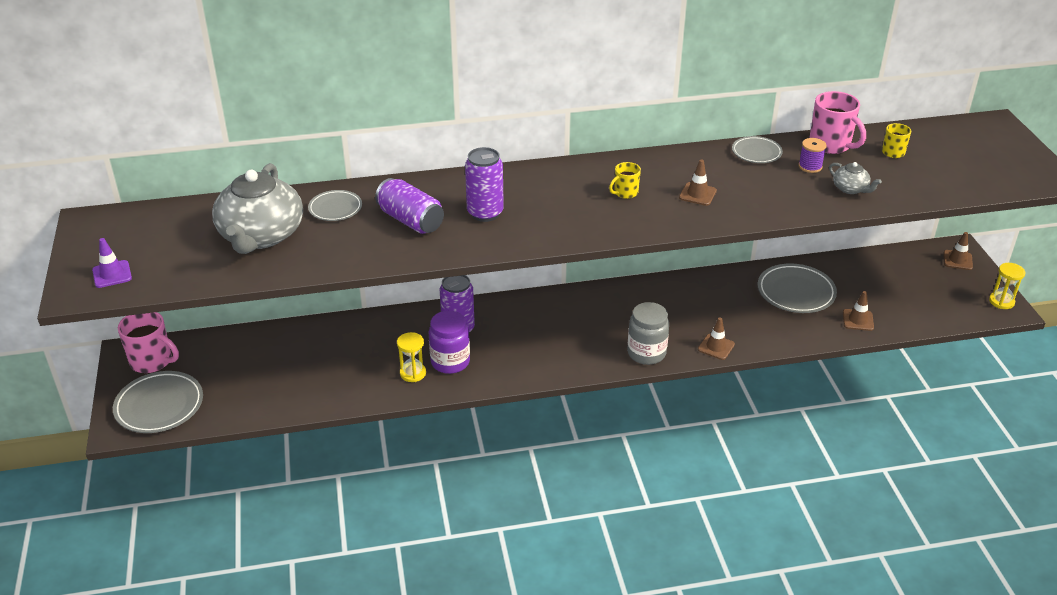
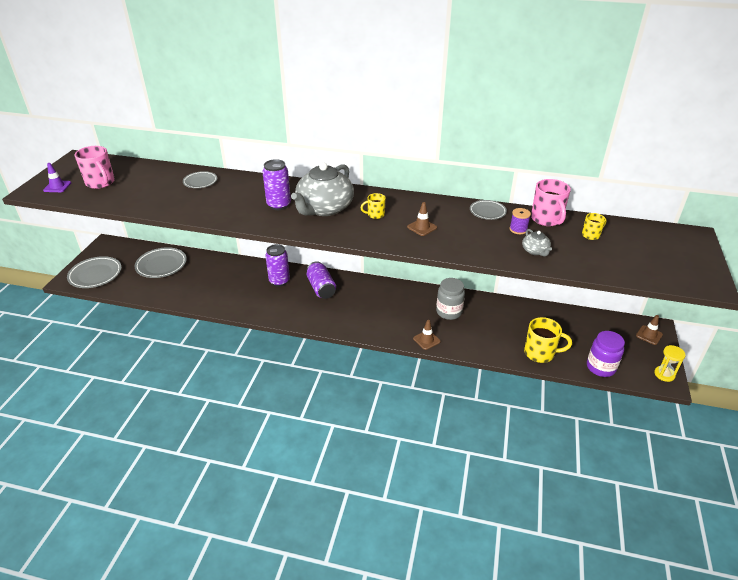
camera: 25 degrees right, 0 degrees up
pink mug [118,312,179,373] -> pink mug moved to [75,146,115,189]
grey teapot [212,163,303,254] -> grey teapot moved to [291,162,354,216]
purple can [375,178,444,234] -> purple can moved to [306,261,336,299]
yellow hourglass [397,332,426,382] -> none
purple jar [429,311,470,374] -> purple jar moved to [587,331,625,377]
grey jar [627,302,669,365] -> grey jar moved to [436,278,465,320]
grey plate [758,263,837,313] -> grey plate moved to [134,247,187,278]
brown traffic cone [843,291,874,331] -> yellow mug [524,317,572,363]

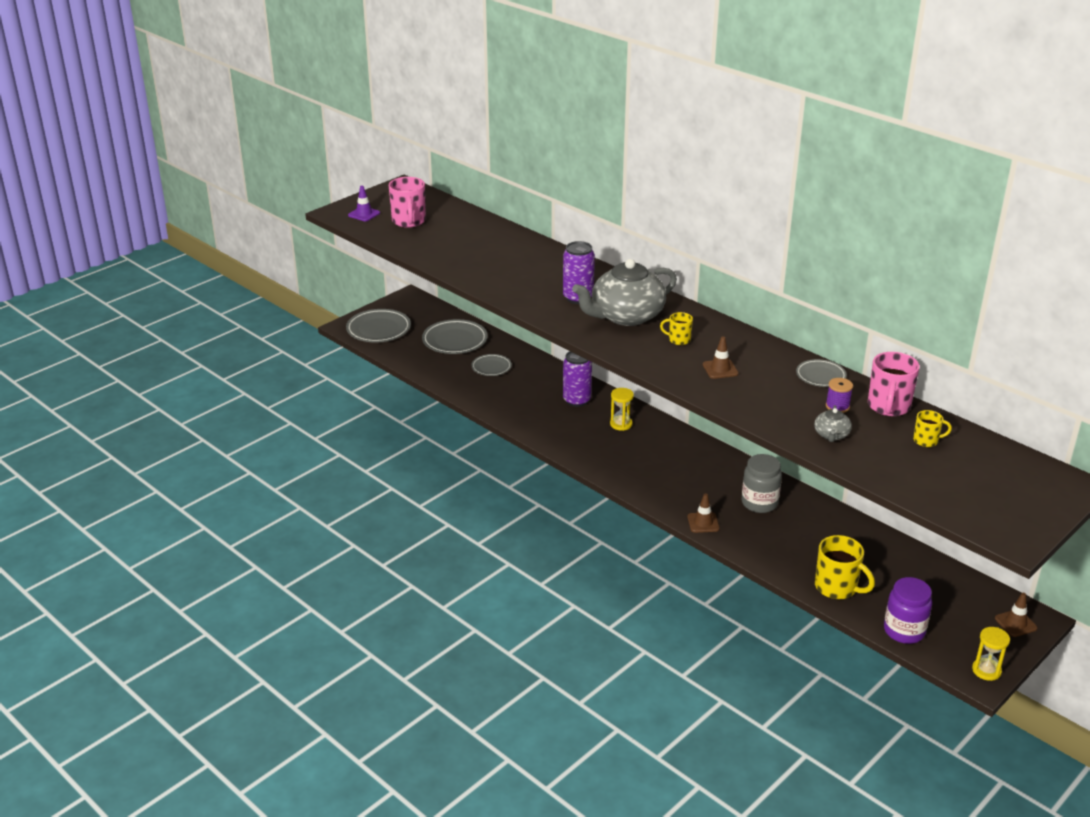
camera: 30 degrees right, 5 degrees down
grey plate [183,171,217,188] -> grey plate moved to [471,354,512,376]
purple can [306,261,336,299] -> yellow hourglass [610,388,634,431]

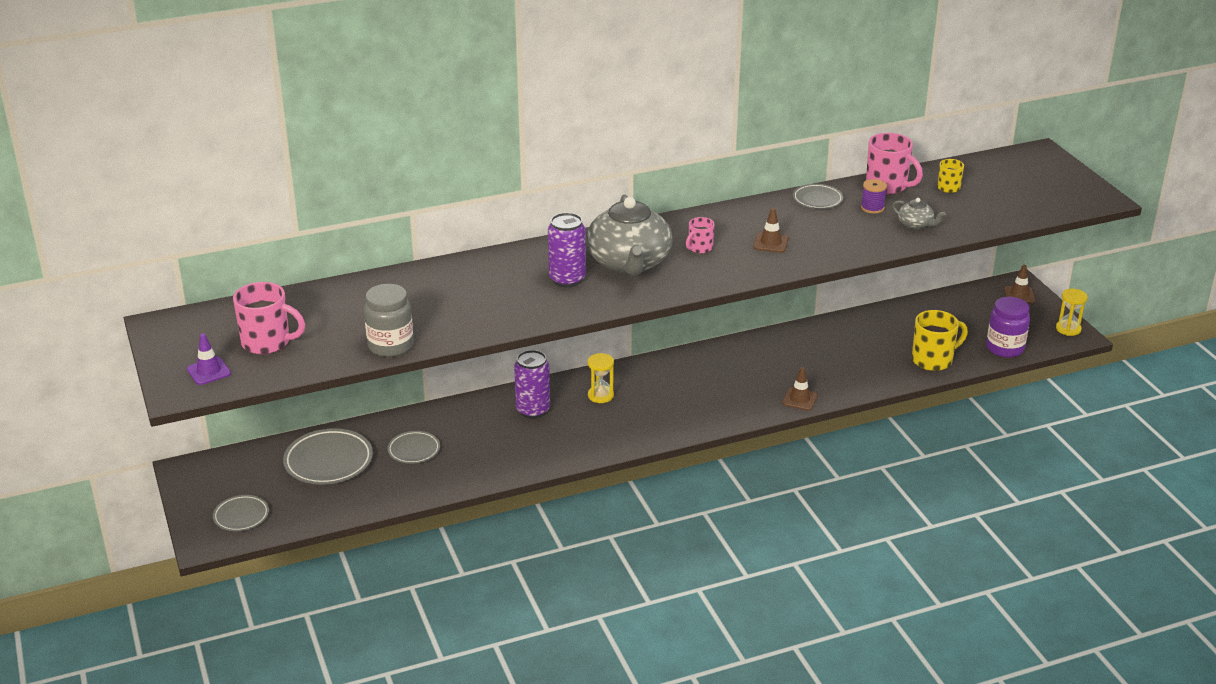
camera: 65 degrees left, 0 degrees up
grey plate [346,309,411,342] -> grey plate [213,495,269,531], size x0.60
yellow mug [660,312,693,345] -> pink mug [686,217,715,254]
grey jar [742,454,782,513] -> grey jar moved to [364,284,413,357]

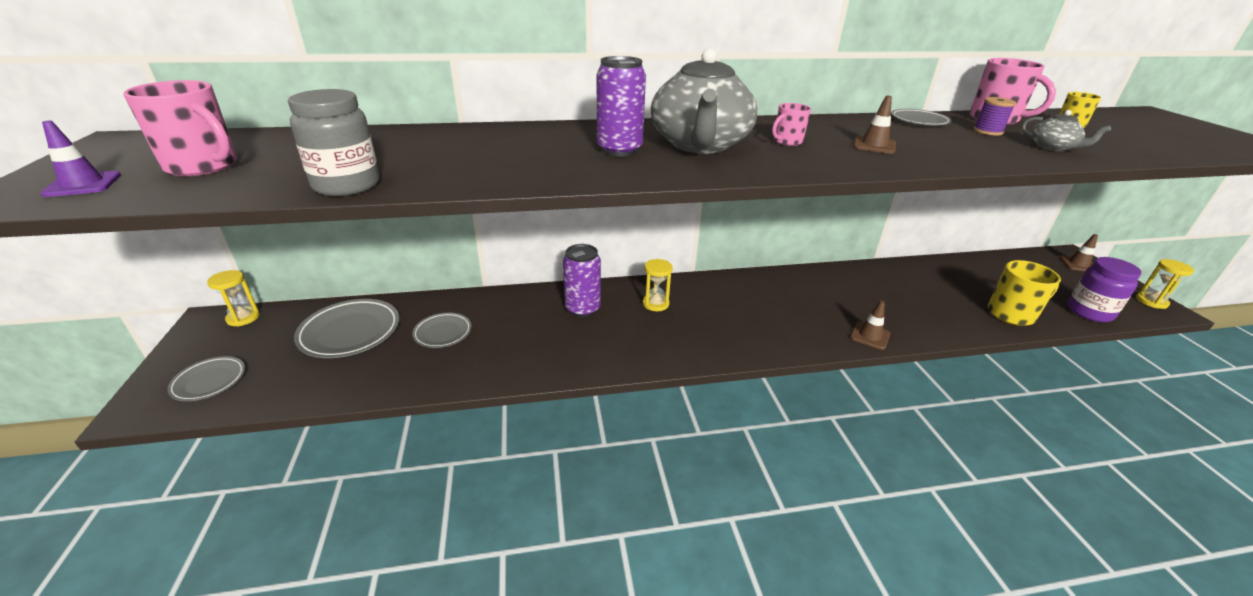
camera: 10 degrees right, 0 degrees up
none -> yellow hourglass [207,270,260,327]

